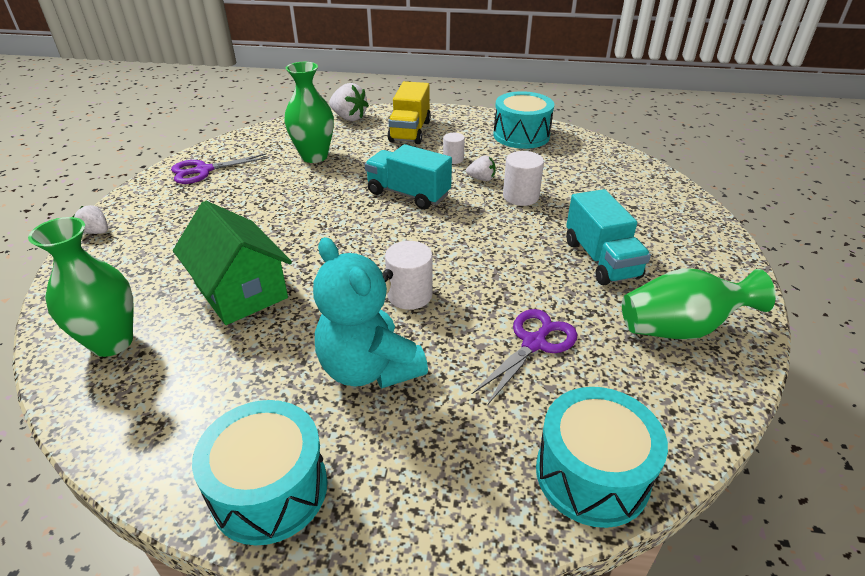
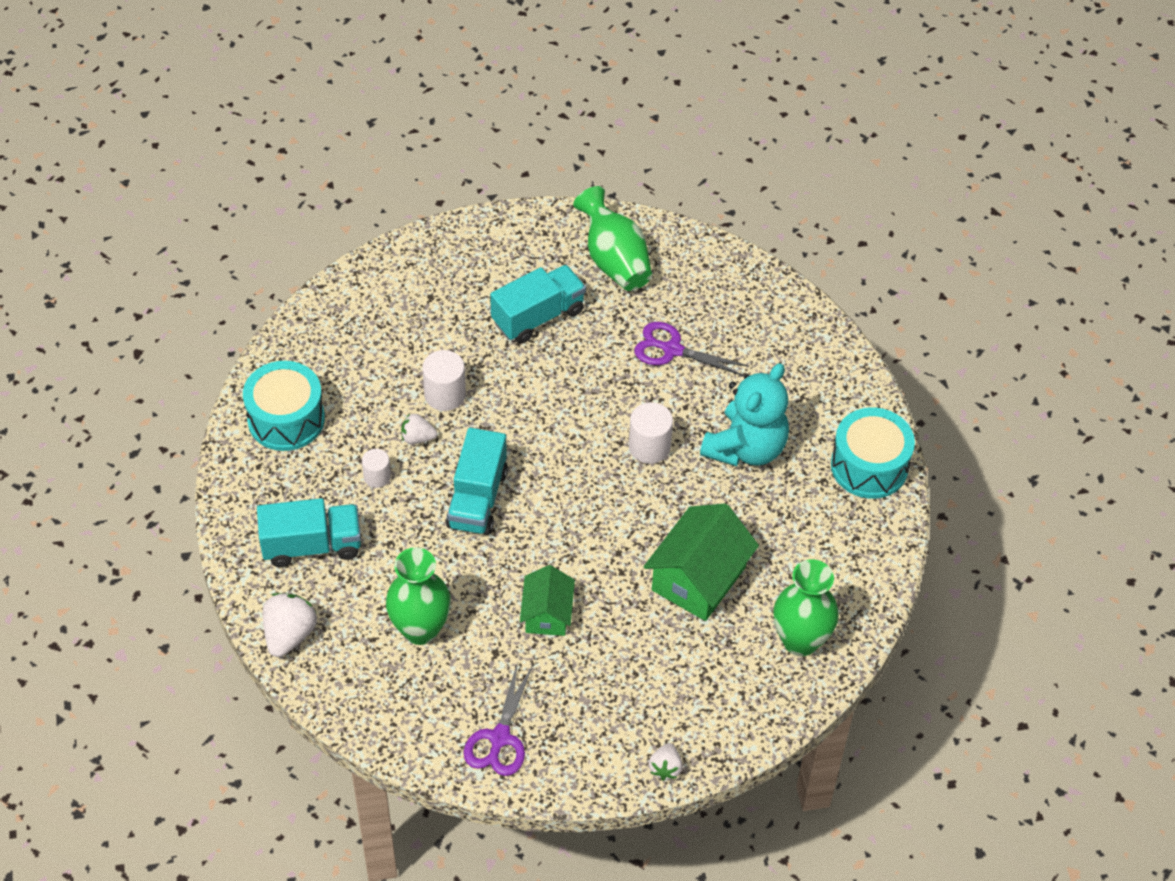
camera: 110 degrees left, 15 degrees up
purple scissors [171,153,269,184] -> purple scissors turned 60 degrees clockwise [464,661,533,776]
yellow truck [388,81,431,144] -> turquoise truck [257,498,361,567]
white strawberry [466,155,496,181] -> white strawberry turned 75 degrees counterclockwise [401,414,437,444]
turquoise drum [536,387,668,528] -> none
none -> green house [520,565,575,636]

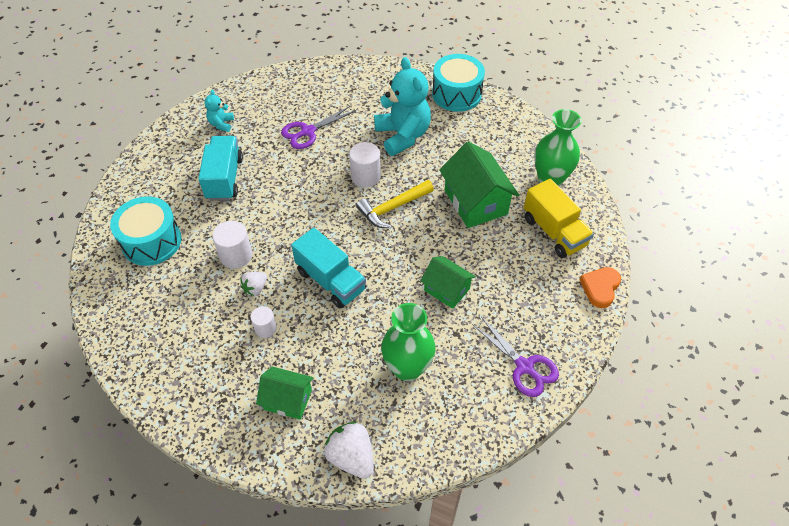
camera: 55 degrees left, 0 degrees up
turquoise drum [243,361,325,451] -> turquoise drum moved to [110,196,181,266]
turquoise truck [257,498,361,567] -> green house [256,366,314,420]
green vase [573,186,652,291] -> turquoise teddy bear [204,89,234,132]
white strawberry [649,743,683,781] -> orange heart [580,267,621,308]
none -> yellow hammer [356,180,434,228]
none -> yellow truck [524,178,594,258]

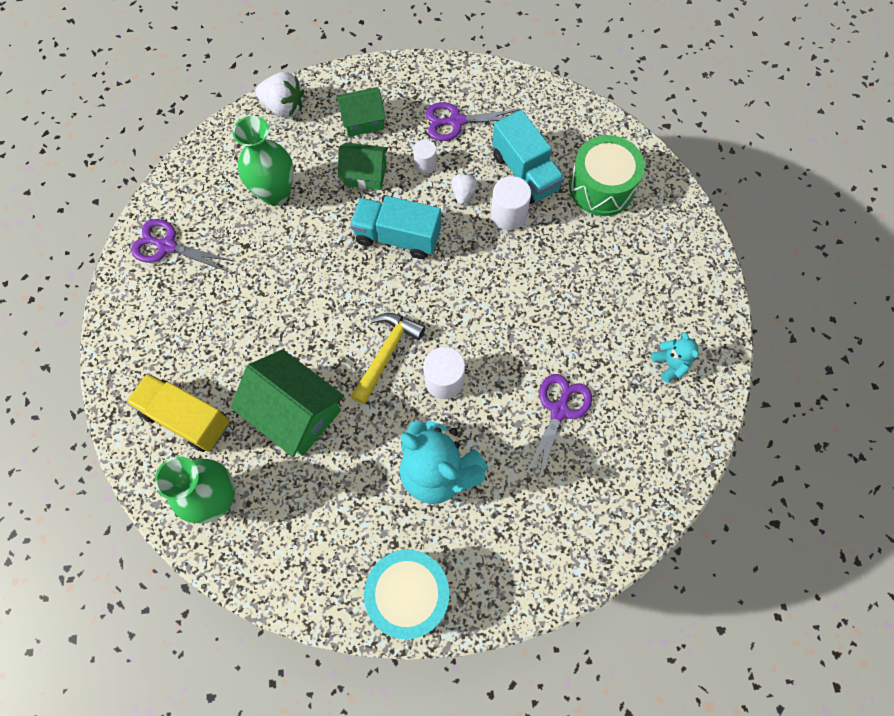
camera: 150 degrees right, 15 degrees up
turquoise drum [110,196,181,266] -> green drum [569,135,645,216]
turquoise truck [198,136,243,201] -> turquoise truck moved to [492,110,565,204]
green house [421,256,476,309] -> green house moved to [338,142,388,190]
orange heart [580,267,621,308] -> none
none -> purple scissors [426,102,521,141]

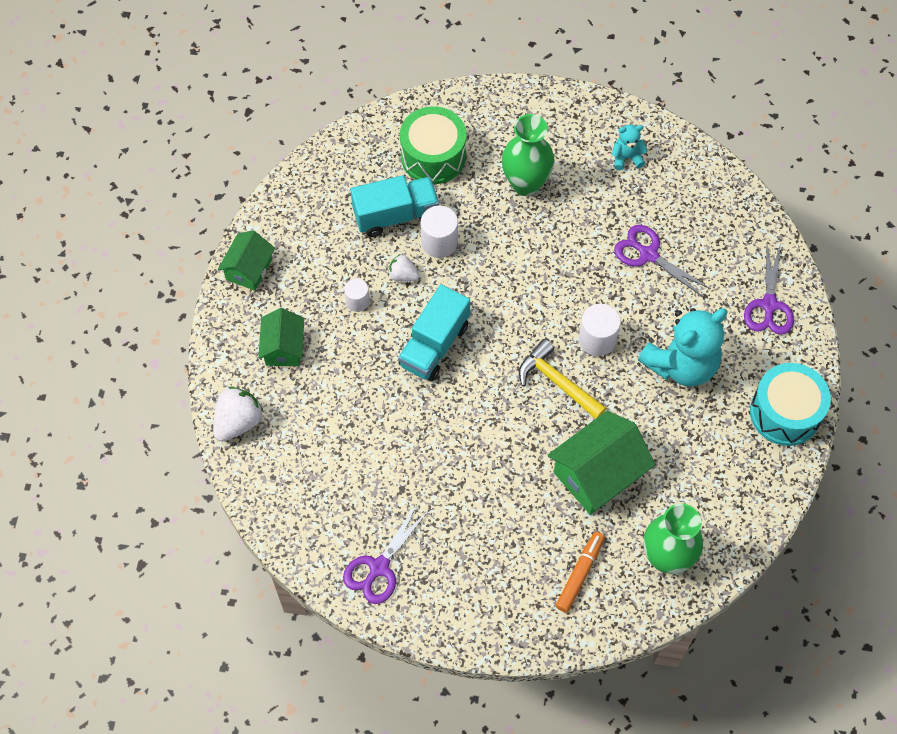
camera: 75 degrees left, 5 degrees down
yellow truck [126,373,230,452] -> orange marker [556,532,605,613]
green vase [233,116,294,206] -> green vase moved to [502,114,555,196]
green house [338,142,388,190] -> green house moved to [218,230,275,291]
purple scissors [426,102,521,141] -> purple scissors moved to [744,243,794,335]

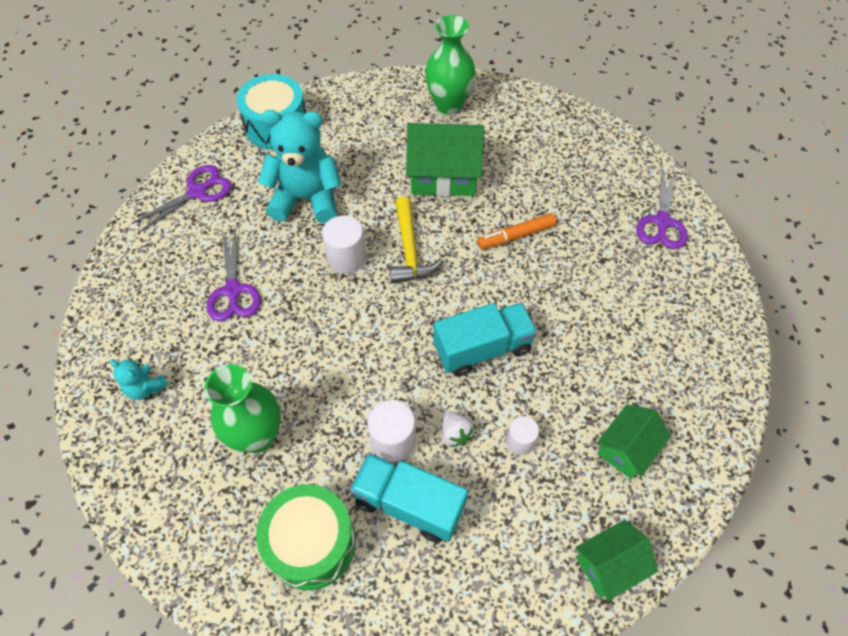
camera: 140 degrees left, 5 degrees down
white strawberry [213,387,264,442] -> none
purple scissors [343,504,429,604] -> purple scissors turned 120 degrees clockwise [636,168,688,249]
orange marker [556,532,605,613] -> orange marker moved to [477,213,557,249]

